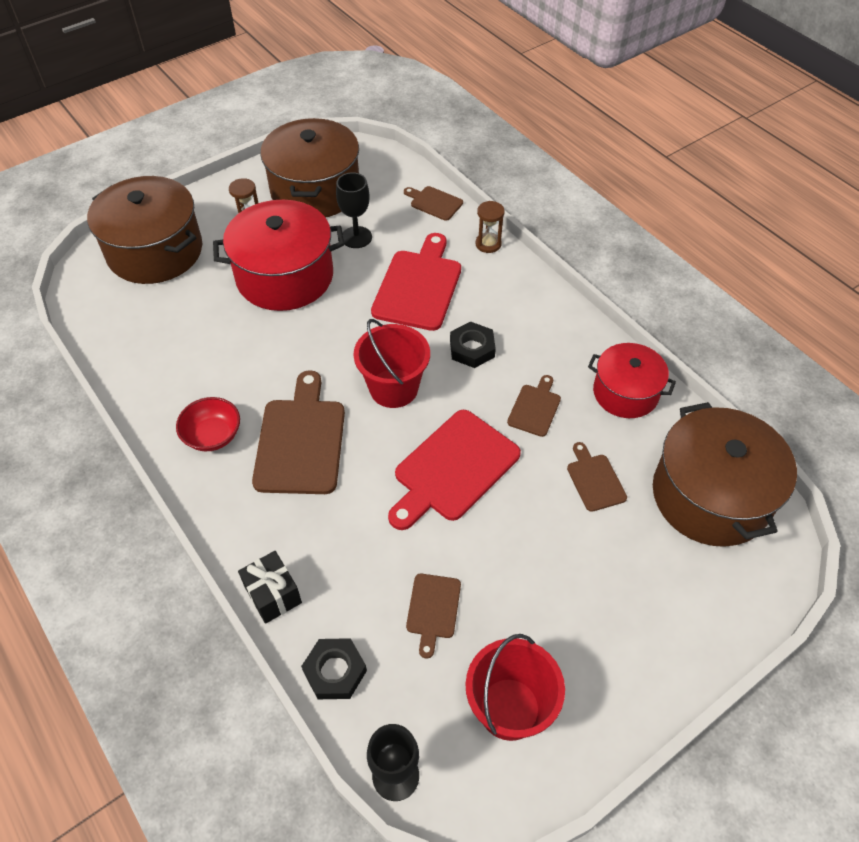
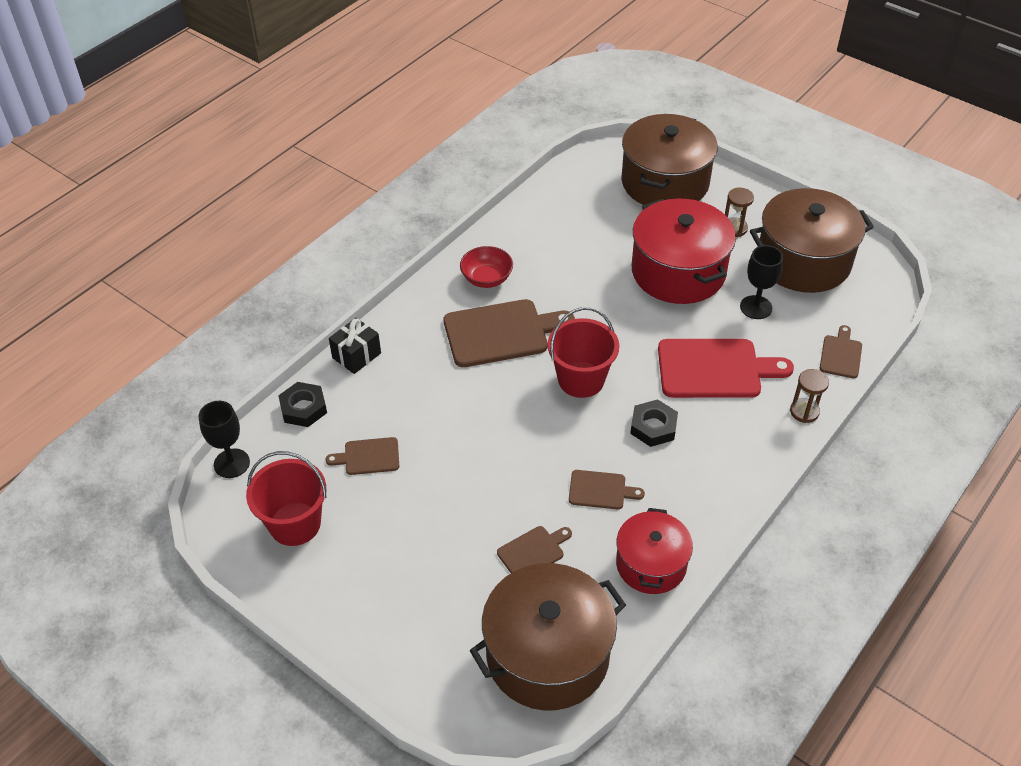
camera: 75 degrees right, 5 degrees down
red cutting board [388,410,521,530] -> none

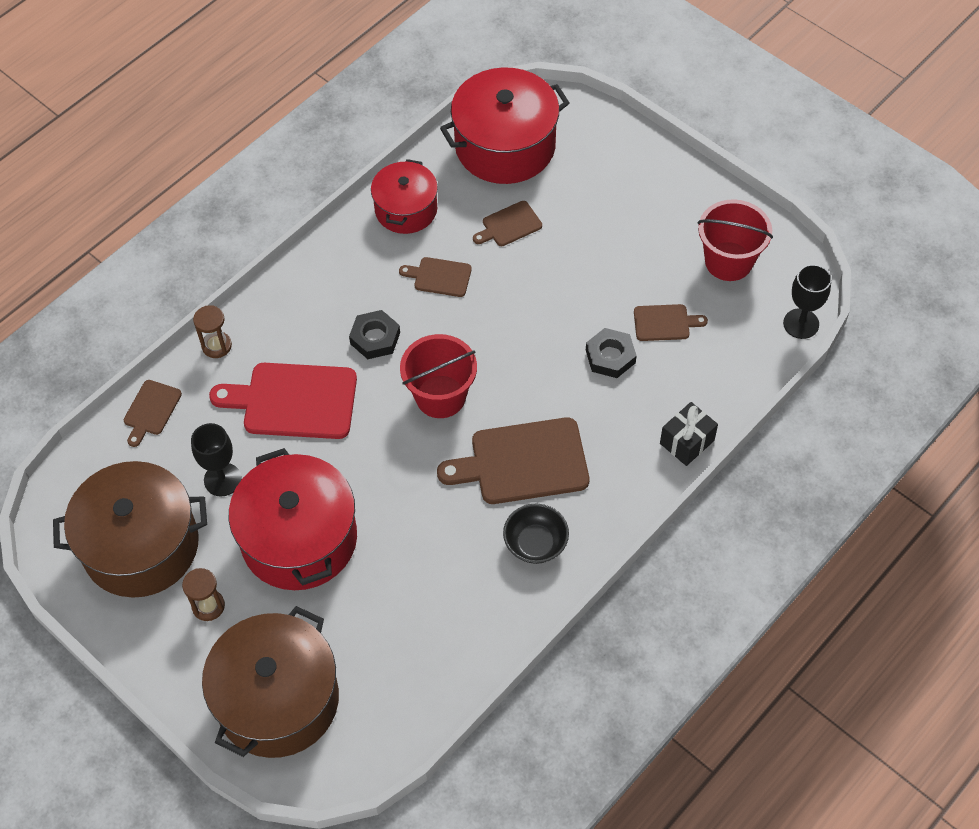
camera: 175 degrees left, 10 degrees up
black nut [278,382,327,427] -> black nut moved to [586,328,637,378]
red bowl [460,246,513,288] -> black bowl [503,504,569,564]
brown pot [470,563,626,711] -> red pot [440,67,570,184]

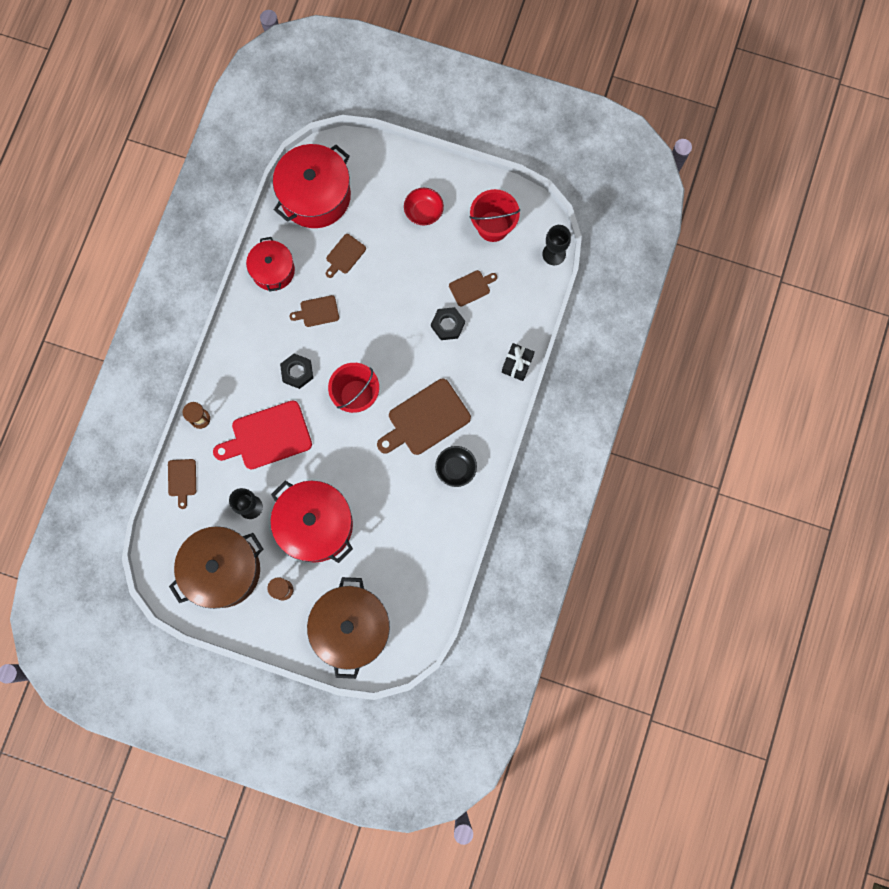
camera: 25 degrees left, 20 degrees up
none -> red bowl [404,188,444,225]

